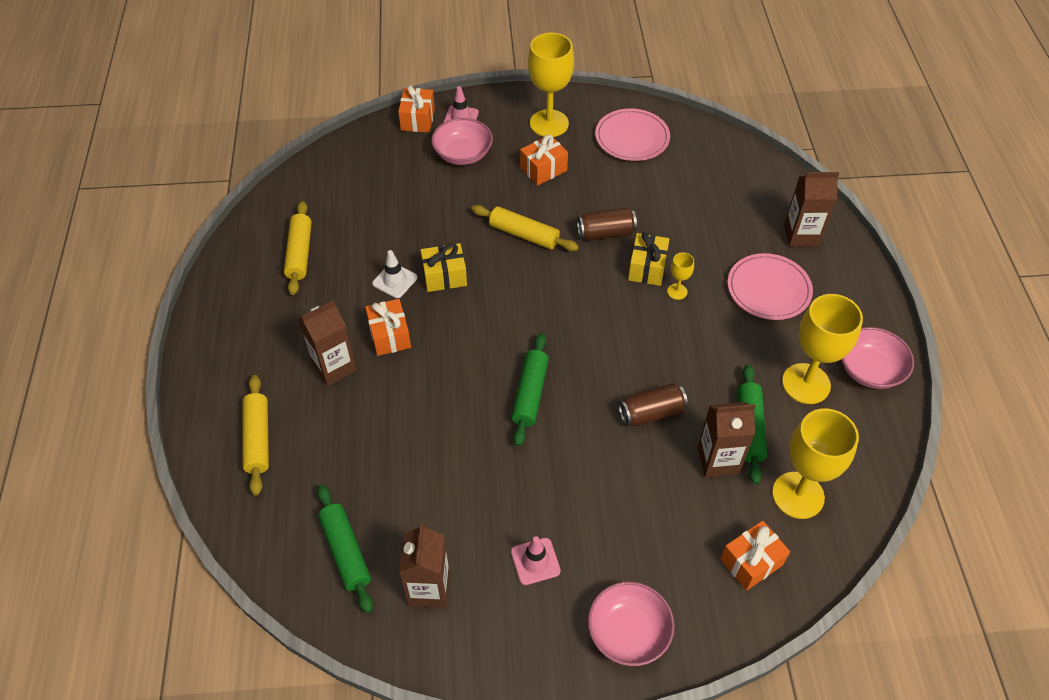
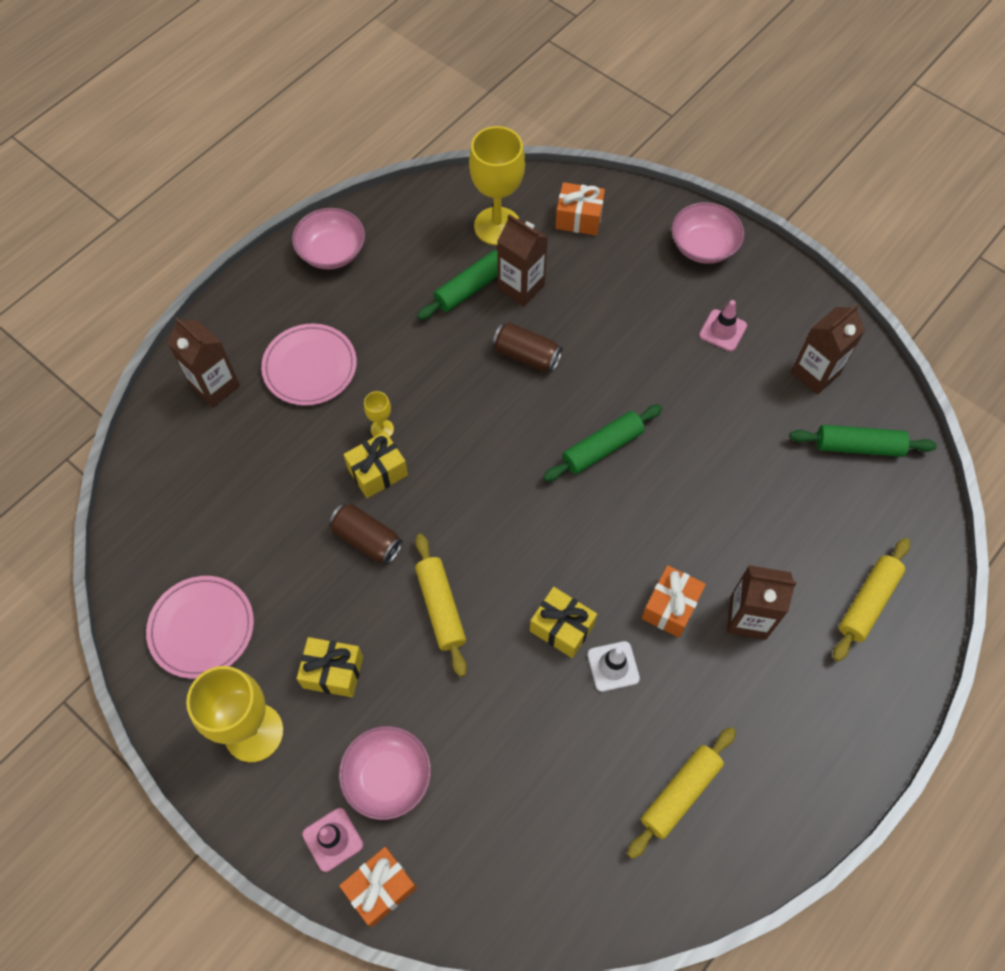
camera: 135 degrees left, 10 degrees up
green rolling pin [317,485,373,613] -> green rolling pin turned 75 degrees clockwise [789,425,937,457]
orange gift [520,135,568,186] -> yellow gift [297,637,363,697]
yellow goblet [782,294,863,404] -> none

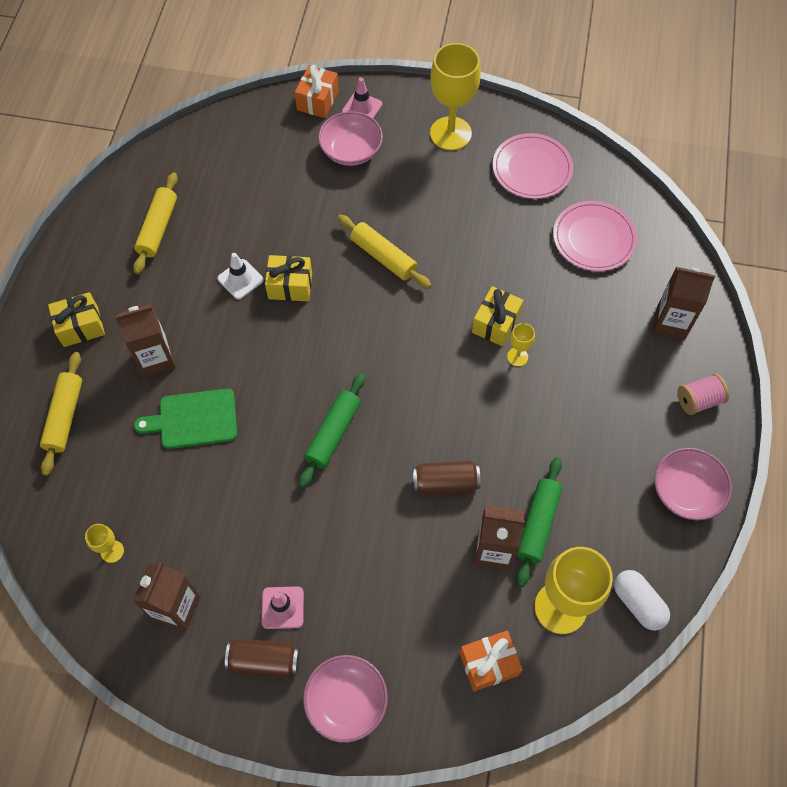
camera: 150 degrees right, 0 degrees up
pink plate [261,324,357,406] -> pink plate moved to [553,201,637,271]
yellow gift [297,637,363,697] -> yellow gift moved to [48,292,105,347]
brown can [329,503,403,565] -> brown can moved to [225,639,300,679]
orange gift [642,565,706,638] -> none
green rolling pin [789,425,937,457] -> yellow goblet [85,524,124,563]
none -> green cutting board [134,389,237,449]
none -> white capsule [614,570,670,631]
none -> pink spool [677,373,729,415]

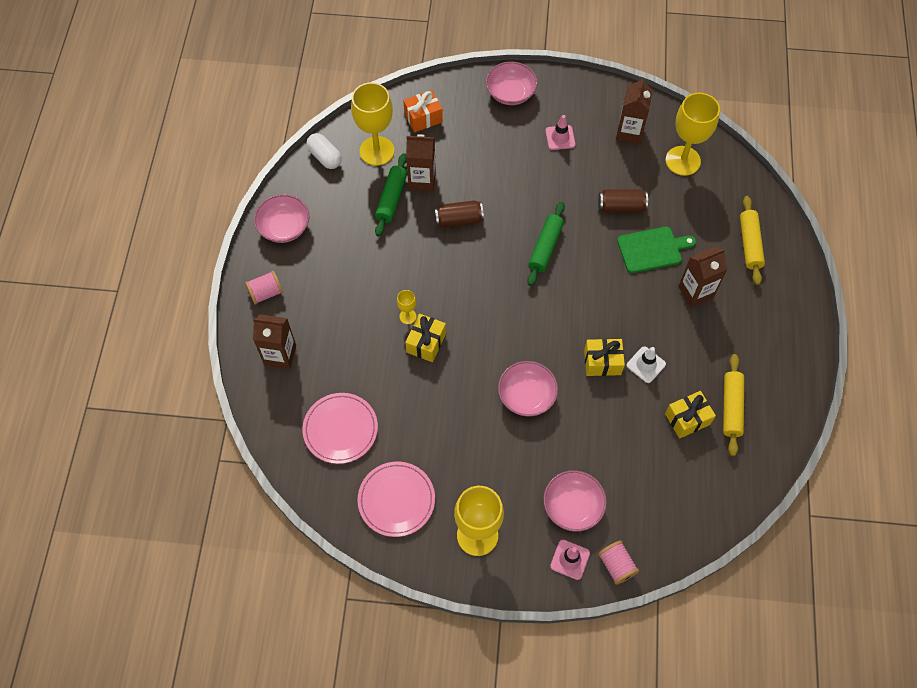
camera: 175 degrees right, 0 degrees up
yellow gift [48,292,105,347] -> yellow gift moved to [665,391,716,439]
yellow goblet [85,524,124,563] -> yellow goblet [665,93,720,176], size x2.22
brown can [225,639,300,679] -> brown can moved to [598,189,648,213]
orange gift [295,65,339,118] -> pink spool [598,541,639,585]
yellow rolling pin [337,215,432,289] -> pink bowl [498,361,558,417]

